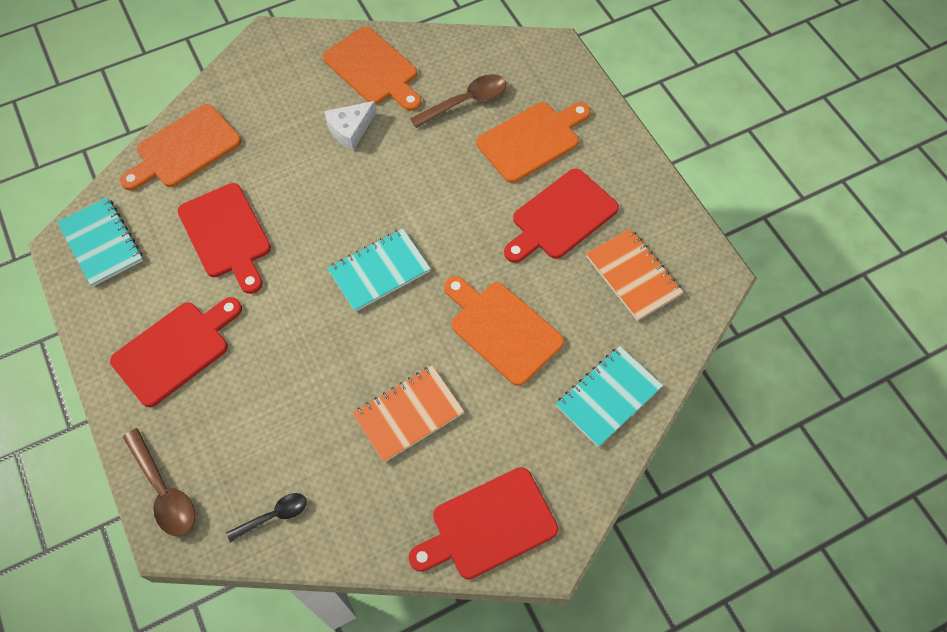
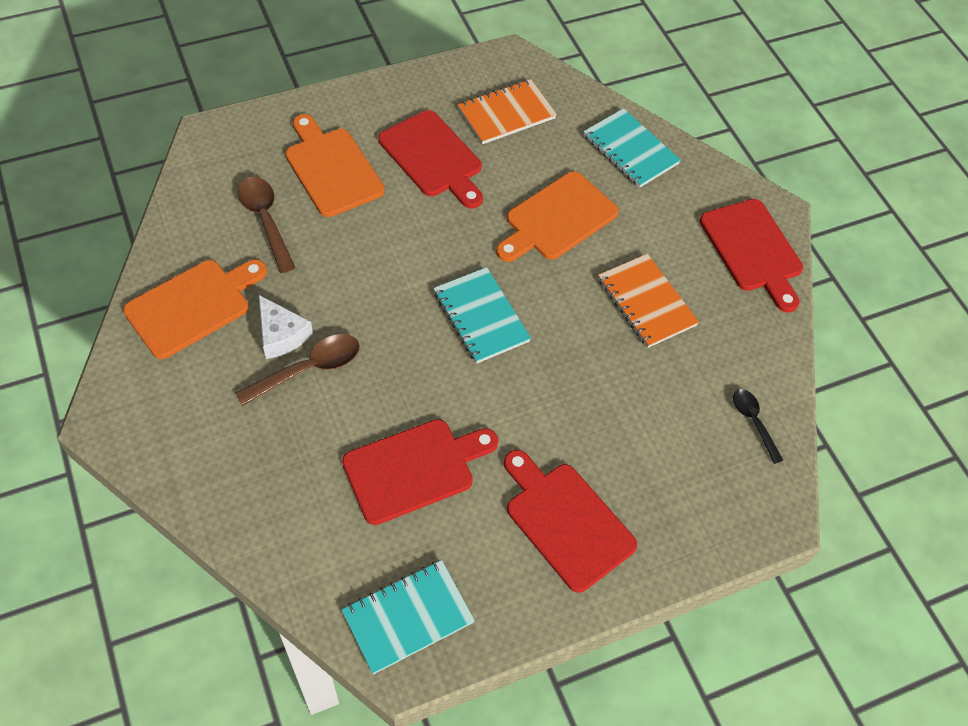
camera: 90 degrees left, 5 degrees down
orange cutting board [120,104,241,191] -> none
brown spoon [123,428,195,536] -> brown spoon moved to [236,334,360,406]

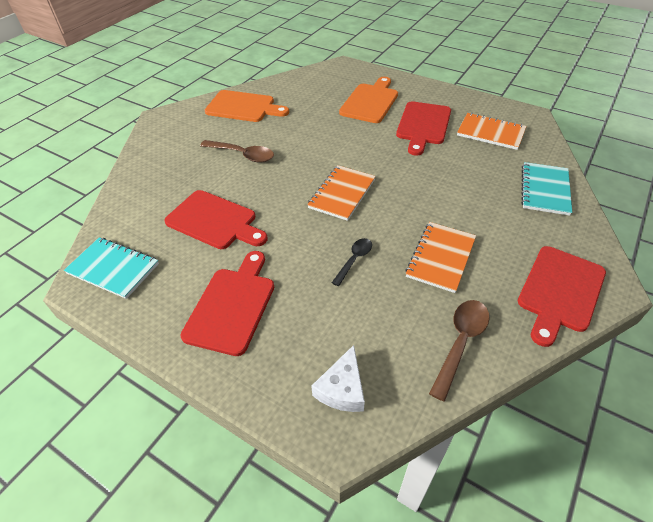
camera: 60 degrees right, 10 degrees down
brown spoon [238,177,295,273] -> brown spoon moved to [429,300,489,401]
white cheese [259,295,313,359] -> white cheese moved to [311,345,365,412]
turquoise notebook [433,267,531,364] -> orange notebook [307,165,376,221]
orange cutting board [496,171,619,262] -> none
black spoon [733,389,783,464] -> black spoon moved to [332,238,372,286]

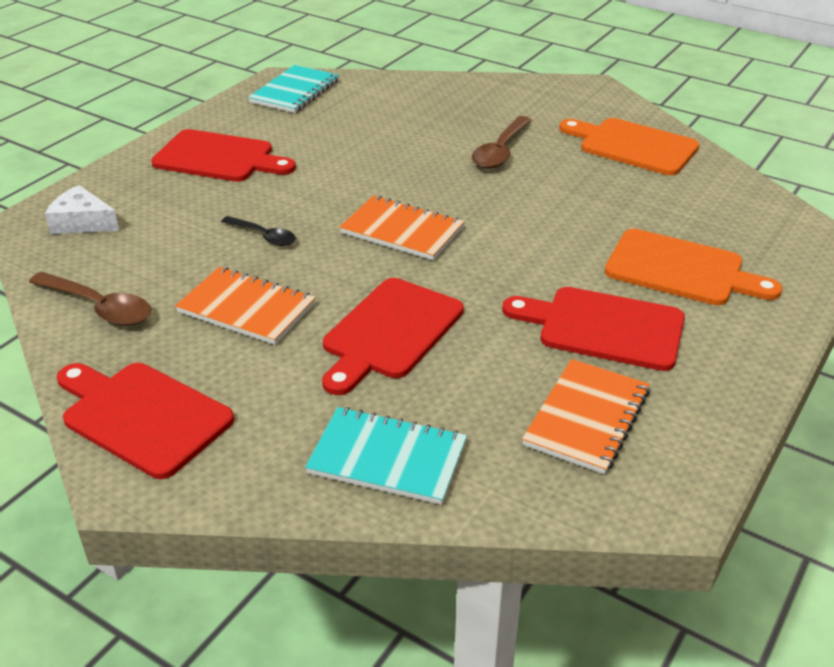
camera: 90 degrees right, 10 degrees down
red cutting board [164,190,268,249] -> red cutting board moved to [322,278,464,395]
orange cutting board [205,90,289,122] -> orange cutting board turned 105 degrees clockwise [559,118,699,175]

